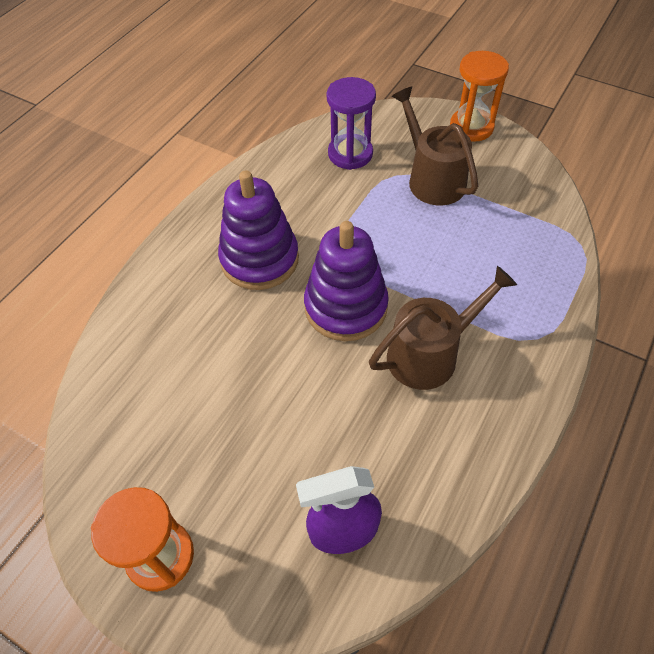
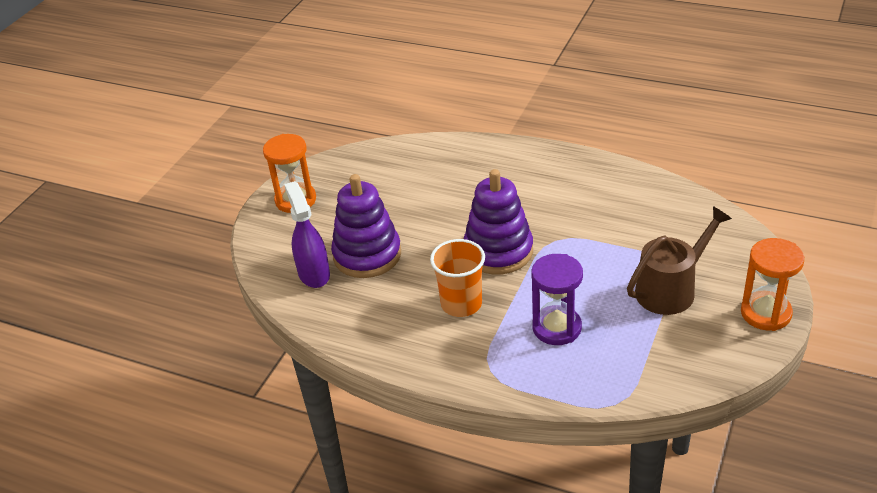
camera: 85 degrees right, 15 degrees down
purple stacking toy [218,171,299,290] -> purple stacking toy moved to [331,174,401,278]
purple hourglass [327,77,376,170] -> purple hourglass moved to [531,254,583,345]
brown watering can [369,266,517,390] -> orange cup [430,239,485,317]

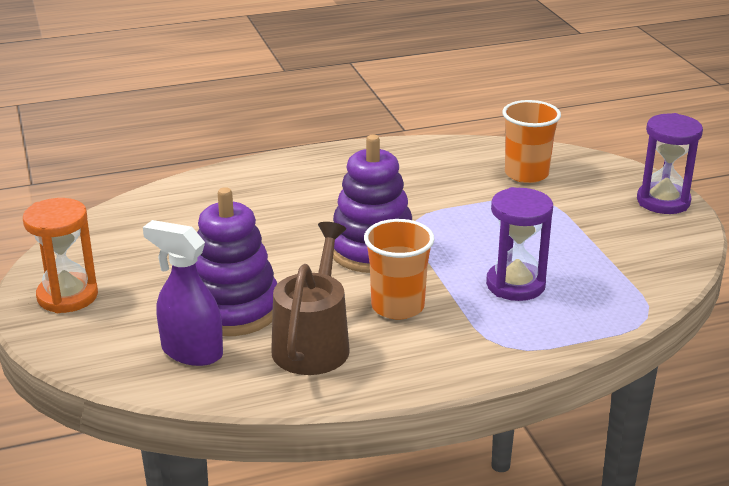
camera: 45 degrees left, 10 degrees down
brown watering can [627,206,732,315] -> brown watering can moved to [271,222,350,375]
orange hourglass [741,238,804,331] -> purple hourglass [637,113,703,214]
none -> orange cup [502,100,561,183]

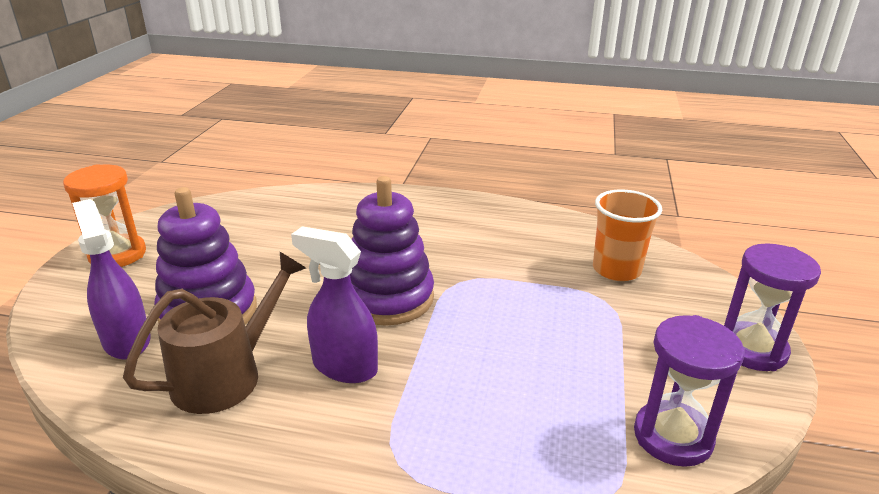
camera: 30 degrees right, 0 degrees up
orange cup [364,219,434,319] -> purple spray bottle [291,226,378,383]
purple hourglass [486,187,553,301] -> purple hourglass moved to [634,315,744,467]

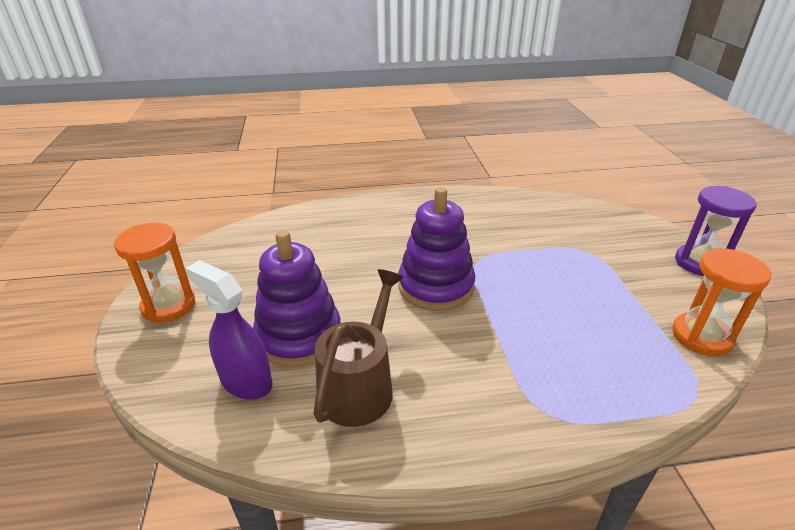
camera: 20 degrees left, 5 degrees up
purple spray bottle [291,226,378,383] -> none
orange cup [593,190,662,281] -> none
purple hourglass [634,315,744,467] -> orange hourglass [672,248,772,356]

